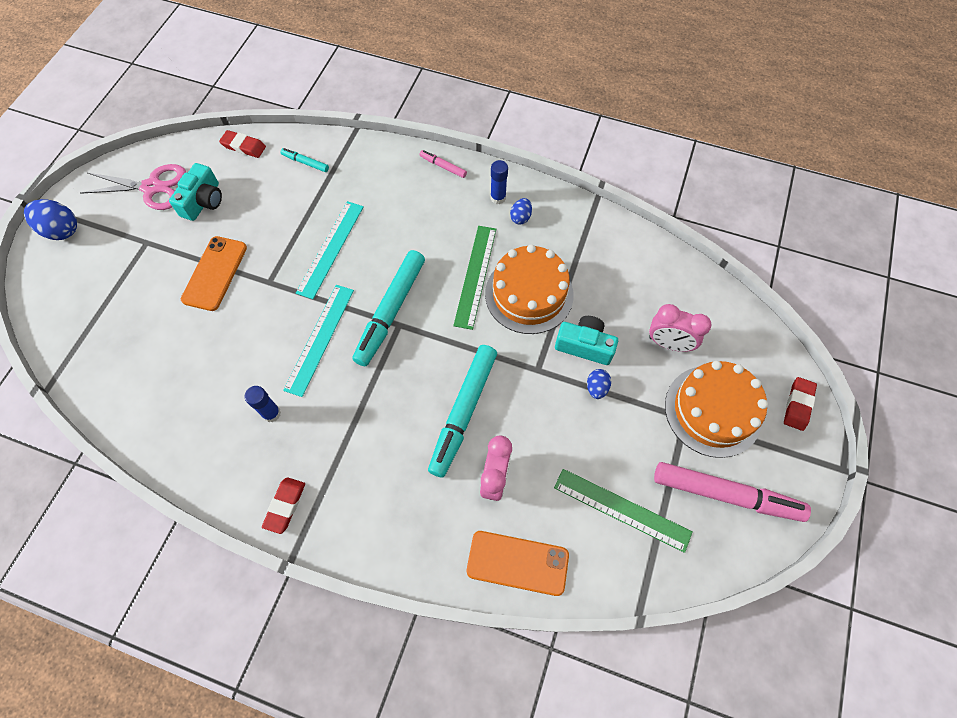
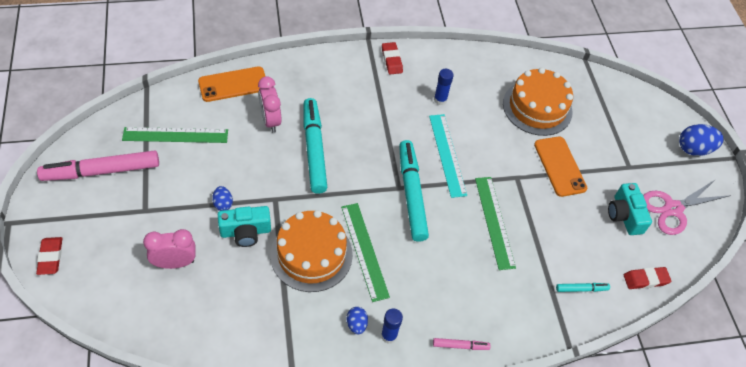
camera: 145 degrees right, 10 degrees down
turquoise ruler [296,201,364,299] -> green ruler [475,177,516,270]
orange cake [665,361,768,458] -> orange cake moved to [503,67,573,136]

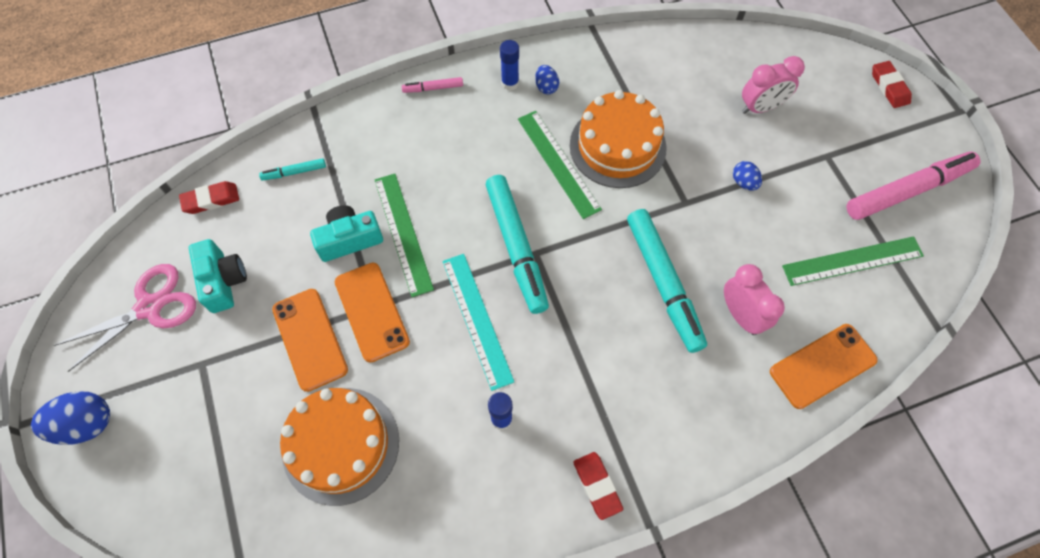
camera: 175 degrees right, 10 degrees up
turquoise camera [218,206,271,247] -> turquoise camera moved to [310,205,383,262]
none -> orange phone [335,263,410,363]

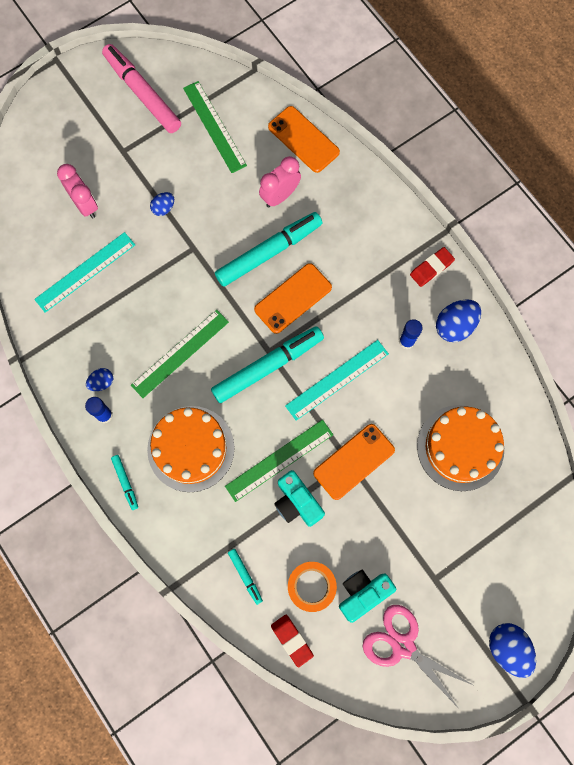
camera: 105 degrees left, 10 degrees up
orange phone [272,289,348,392] -> orange phone moved to [254,263,332,334]
pink marker [402,77,463,93] -> turquoise marker [111,455,138,510]
orange cake [570,90,667,188] -> orange cake moved to [147,406,235,492]
red eraser [872,61,912,108] -> none
none -> turquoise ruler [34,232,135,313]
none -> orange tape [288,562,337,612]
none -> blue egg [436,300,481,342]

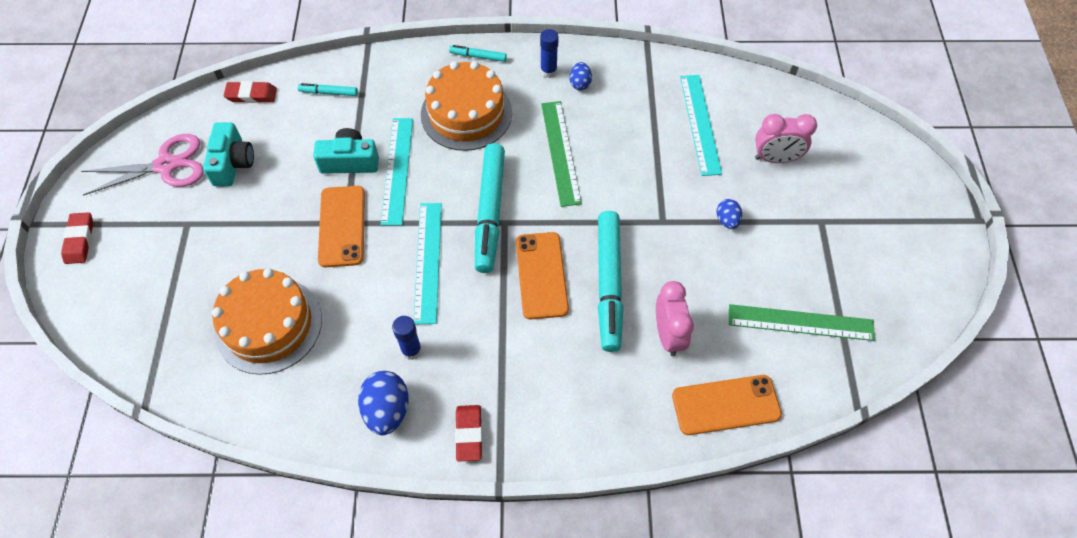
camera: 125 degrees right, 15 degrees down
pink marker [102,44,181,133] -> none
green ruler [225,420,333,502] -> turquoise ruler [381,118,413,226]
orange tape [288,562,337,612] -> none
blue egg [489,623,536,678] -> red eraser [61,212,93,264]

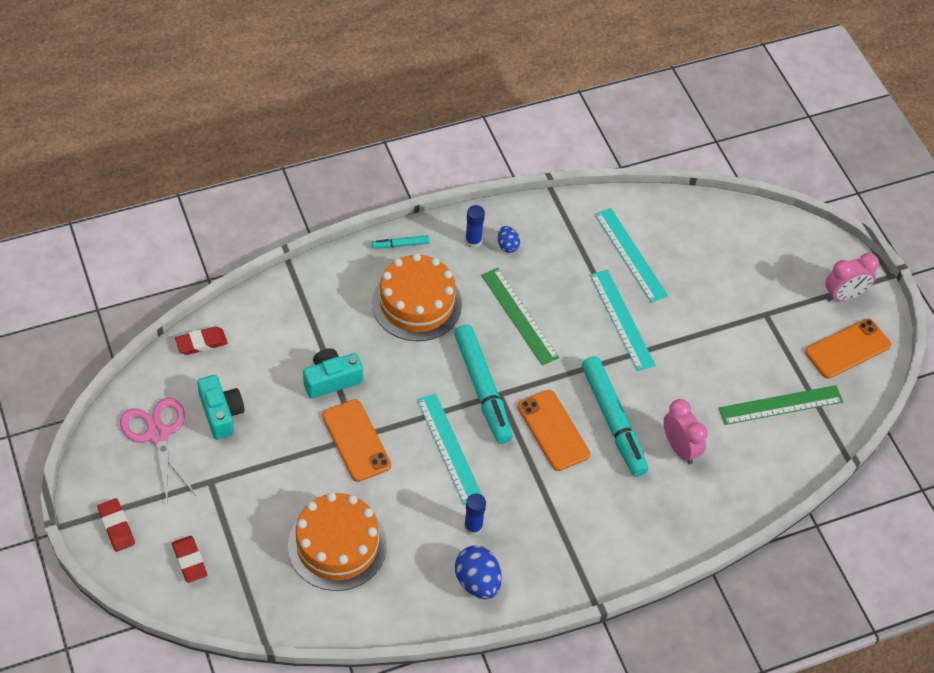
camera: 25 degrees left, 5 degrees down
pink scissors [81,134,204,196] -> pink scissors turned 75 degrees counterclockwise [120,398,196,504]
turquoise marker [298,83,358,96] -> none
turquoise ruler [381,118,413,226] -> turquoise ruler moved to [590,270,656,371]
red eraser [455,405,482,461] -> red eraser moved to [172,536,208,583]
orange phone [672,375,782,435] -> orange phone moved to [805,319,891,379]
blue egg [717,199,742,229] -> none
pink clock [755,114,817,163] -> pink clock moved to [825,253,879,301]

